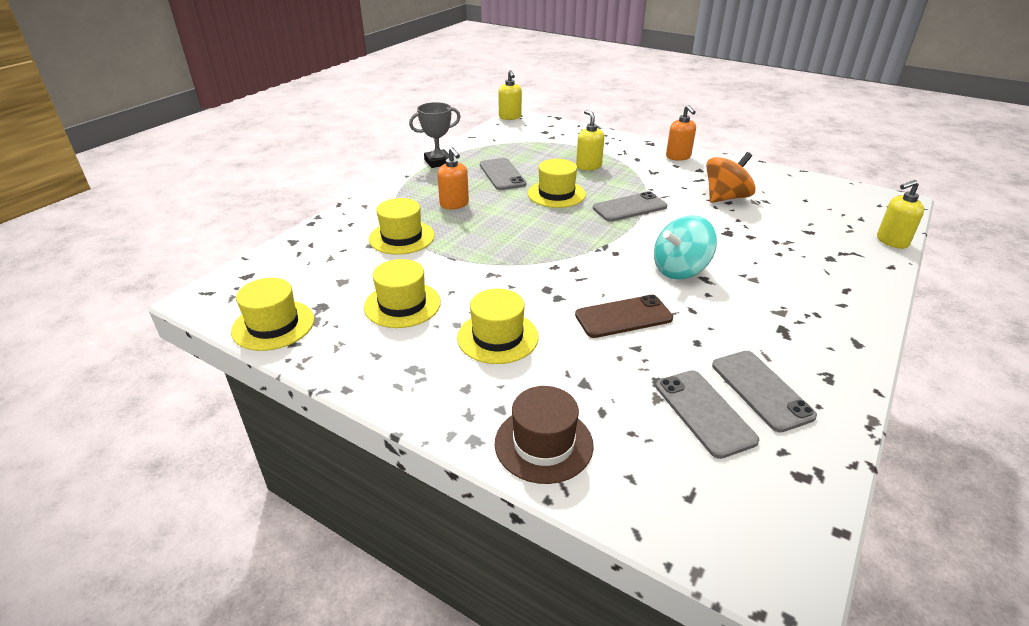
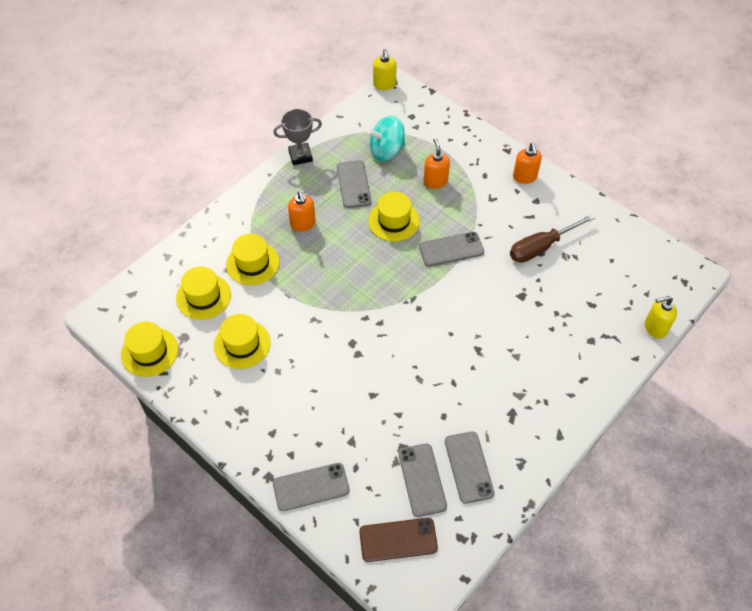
camera: 10 degrees right, 20 degrees up
yellow hat [457,289,539,364] -> yellow hat moved to [176,266,231,320]
brown hat [495,386,594,484] -> grey phone [273,463,350,511]
brown phone [575,295,673,338] -> brown phone moved to [359,518,438,562]
yellow soap dispenser [576,110,604,170] -> orange soap dispenser [423,138,450,189]
turquoise spinning top [654,215,717,279] -> turquoise spinning top moved to [367,116,405,161]
orange spinning top [706,152,756,203] -> brown screwdriver [510,214,595,263]

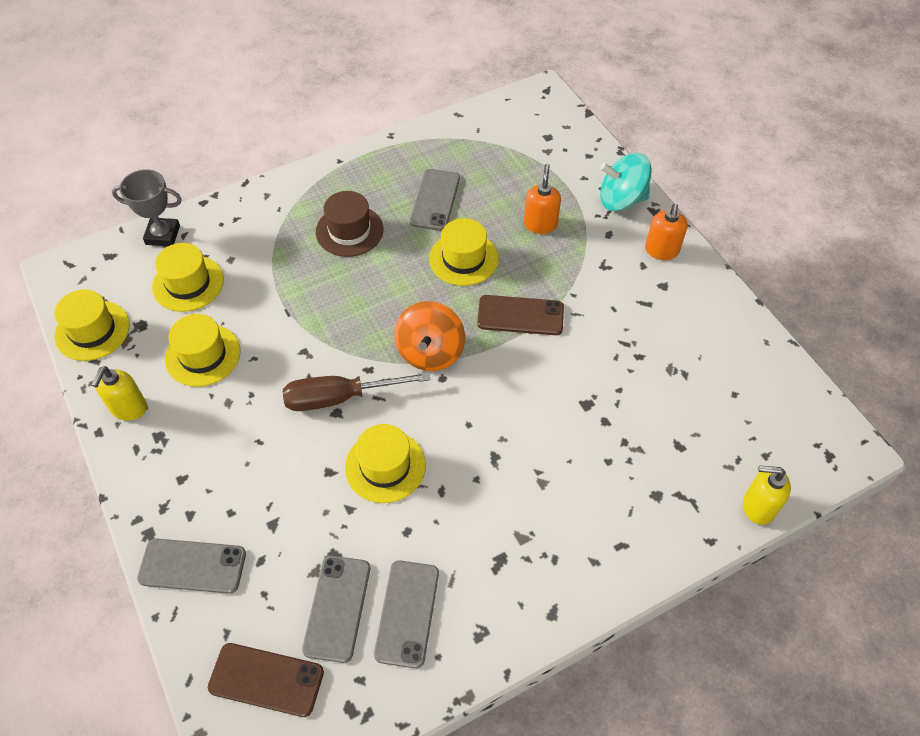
camera: 20 degrees right, 0 degrees up
yellow hat [226,234,280,285] -> yellow hat moved to [345,424,426,503]
grey trophy [273,109,322,165] -> grey trophy moved to [112,169,182,246]
orange soap dispenser [288,191,316,232] -> brown hat [316,191,383,257]
turquoise spinning top [367,116,405,161] -> turquoise spinning top moved to [600,153,651,211]
yellow soap dispenser [373,49,397,90] -> yellow soap dispenser moved to [92,366,147,421]
grey phone [419,232,484,267] -> brown phone [477,295,564,335]
brown screwdriver [510,214,595,263] -> brown screwdriver moved to [283,372,430,411]
none -> orange spinning top [394,301,465,371]

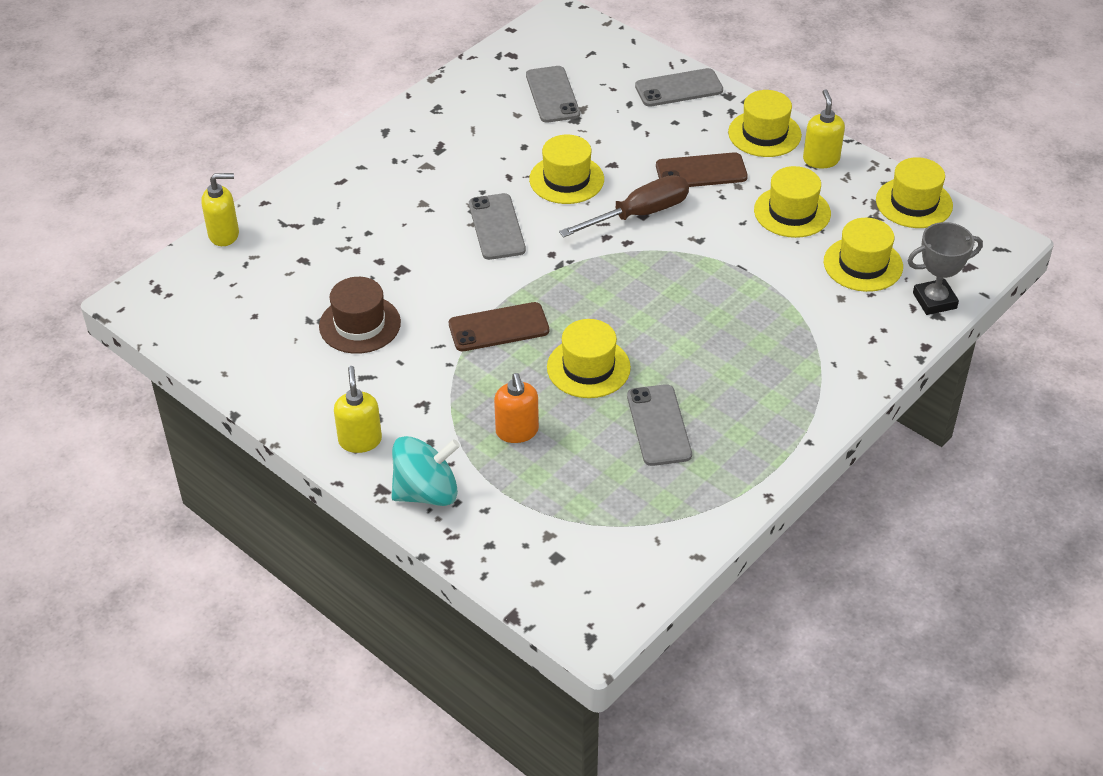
camera: 160 degrees right, 10 degrees down
brown phone [208,643,324,717] -> brown phone moved to [656,152,748,187]
brown hat [316,191,383,257] -> brown hat moved to [319,277,401,354]
grey phone [374,560,439,668] -> grey phone moved to [469,193,526,260]
orange spinning top [394,301,465,371] -> none
orange soap dispenser [645,204,688,260] -> yellow soap dispenser [334,366,382,453]
none -> yellow hat [728,90,802,157]

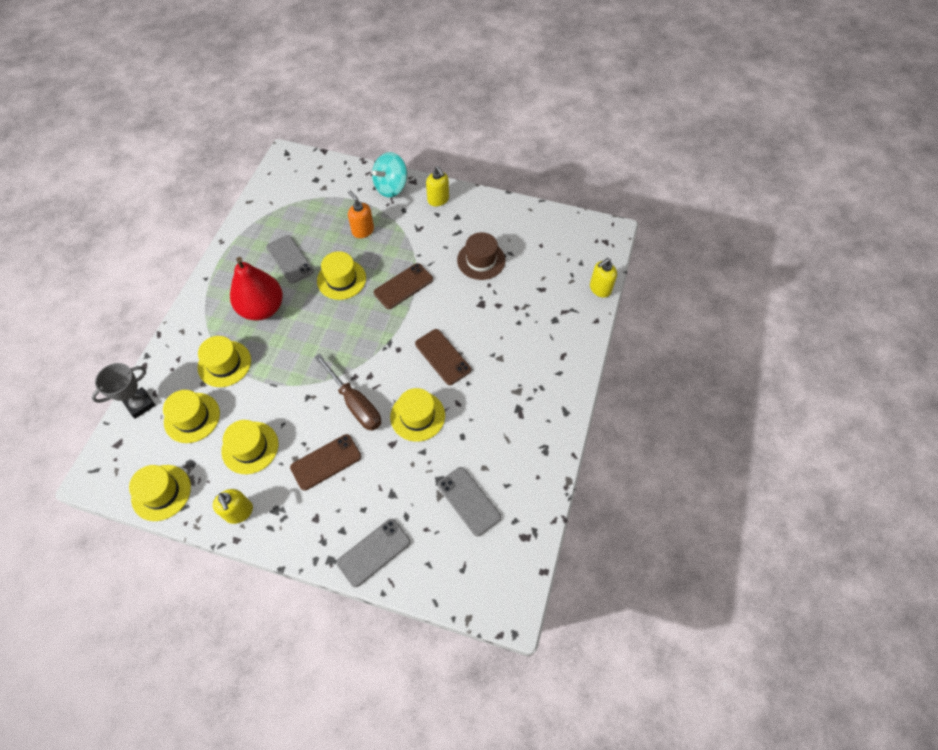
camera: 155 degrees right, 15 degrees up
grey phone [469,193,526,260] -> brown phone [415,329,471,385]
brown screwdriver [559,175,689,237] -> brown screwdriver turned 75 degrees counterclockwise [314,354,381,431]
yellow hat [728,90,802,157] -> yellow hat moved to [198,336,251,387]
none -> red pear [230,257,283,321]

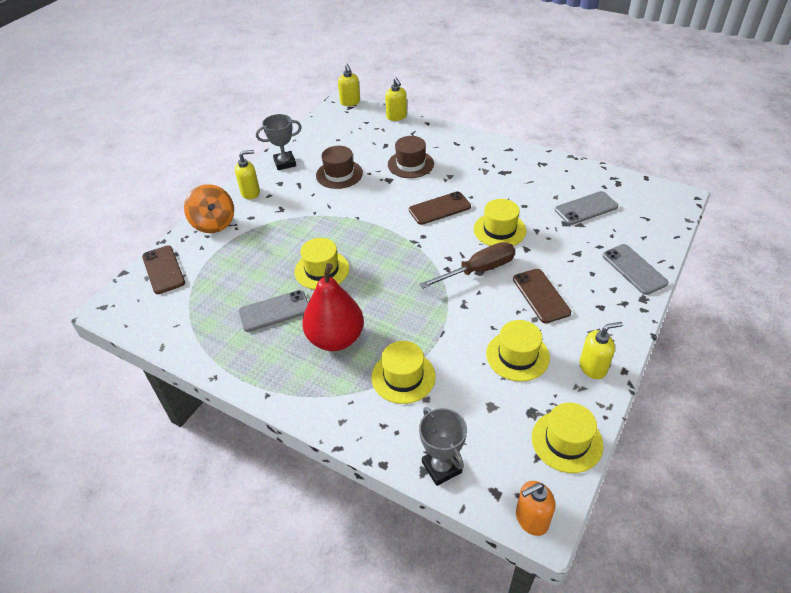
camera: 75 degrees left, 15 degrees down
yellow hat [163,390,220,443] -> none
orange soap dispenser [348,191,374,238] -> orange soap dispenser moved to [516,481,555,536]
turquoise spinning top [372,152,407,197] -> orange spinning top [184,184,234,233]
brown phone [374,263,433,309] -> brown phone moved to [142,245,185,294]
none -> grey trophy [256,114,302,170]
none -> yellow soap dispenser [338,64,360,106]
none -> brown hat [388,136,434,178]

